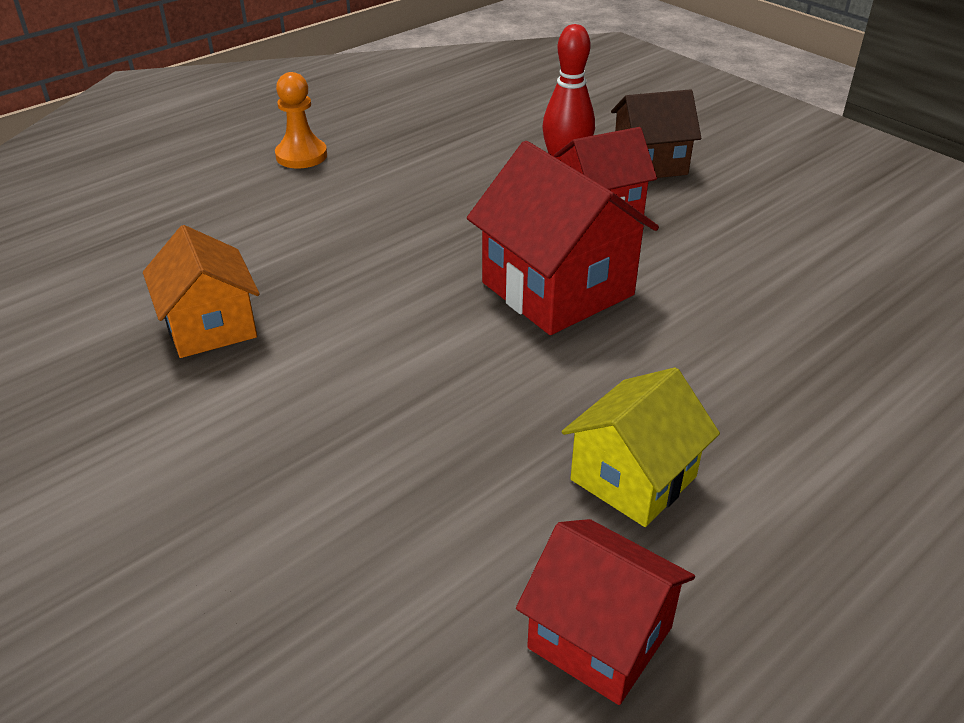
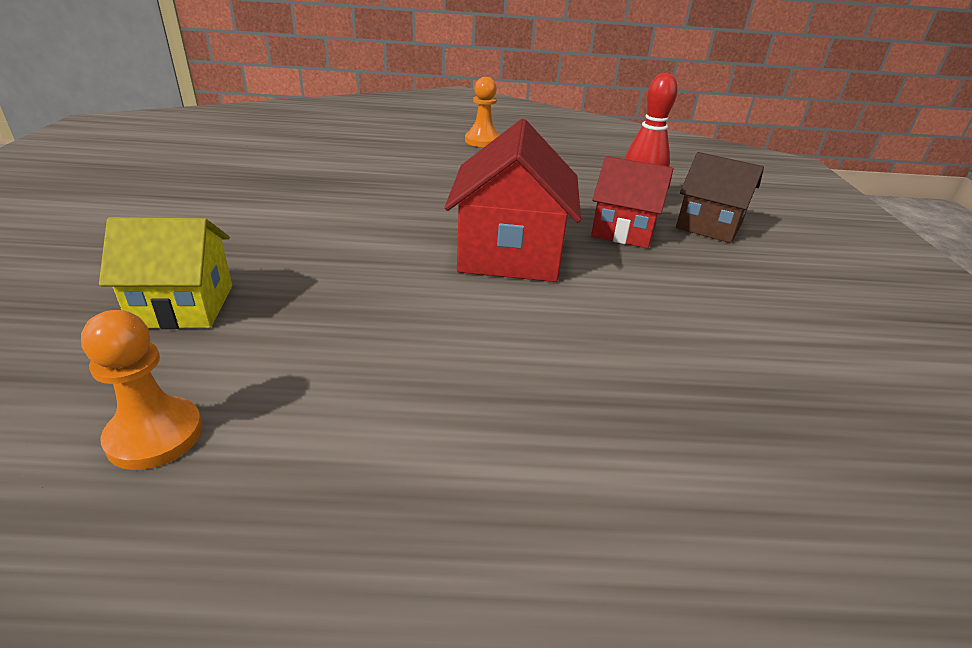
camera: 40 degrees right, 5 degrees down
orange house [143,225,260,358] -> none
red house [516,519,695,705] -> orange pawn [81,310,203,470]
yellow house [562,367,720,527] -> yellow house moved to [99,217,232,329]

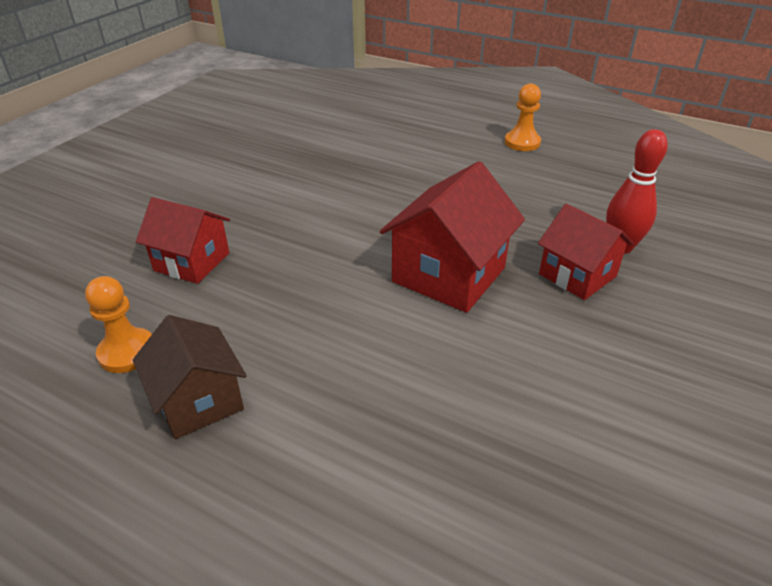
camera: 30 degrees right, 5 degrees up
yellow house [99,217,232,329] -> red house [136,197,230,284]
brown house [676,152,764,243] -> brown house moved to [133,315,247,439]

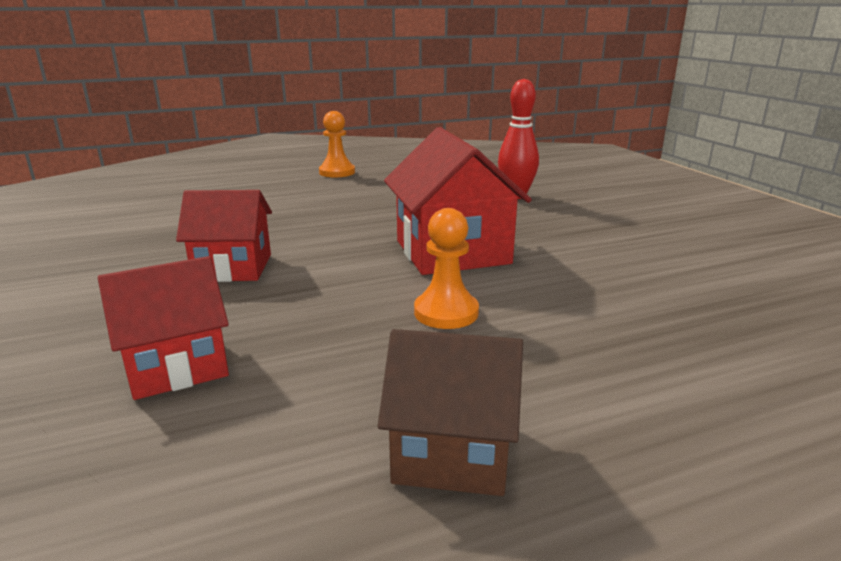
camera: 50 degrees left, 15 degrees down
orange pawn [85,276,152,373] -> orange pawn moved to [414,208,479,329]
red house [538,204,634,300] -> red house moved to [176,190,272,282]

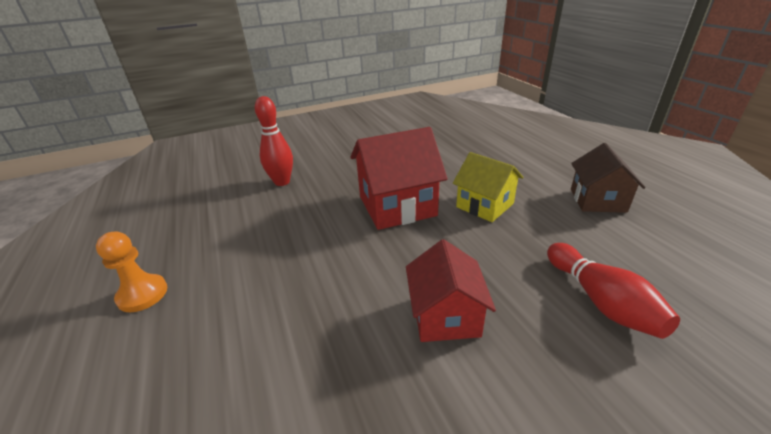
camera: 90 degrees left, 10 degrees up
red house [98,256,229,400] -> red bowling pin [547,243,680,339]
orange pawn [414,208,479,329] -> yellow house [453,152,523,222]

